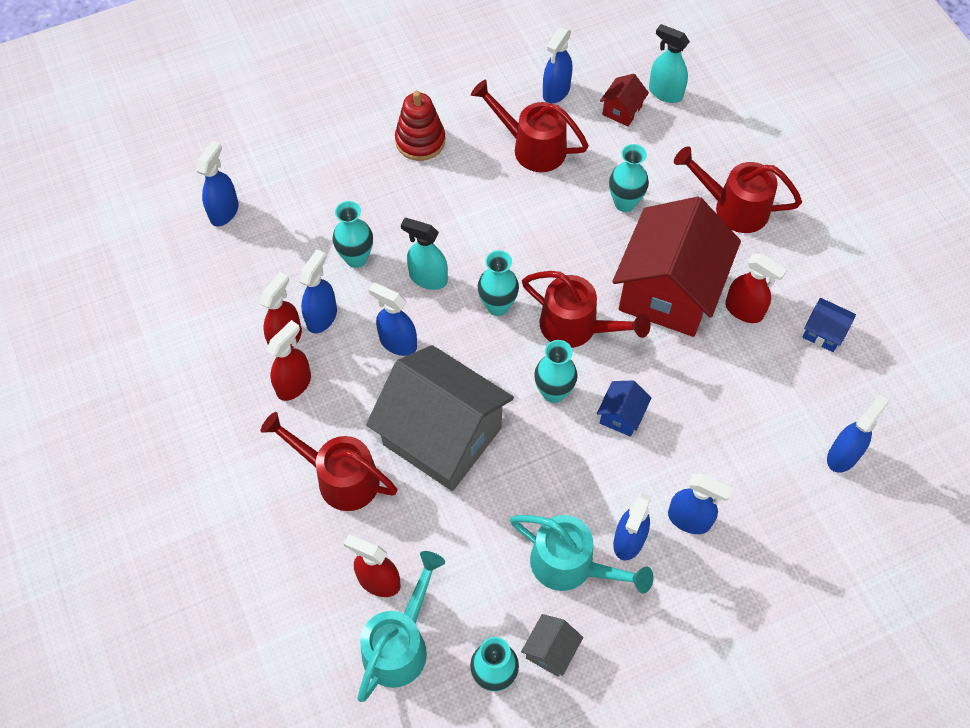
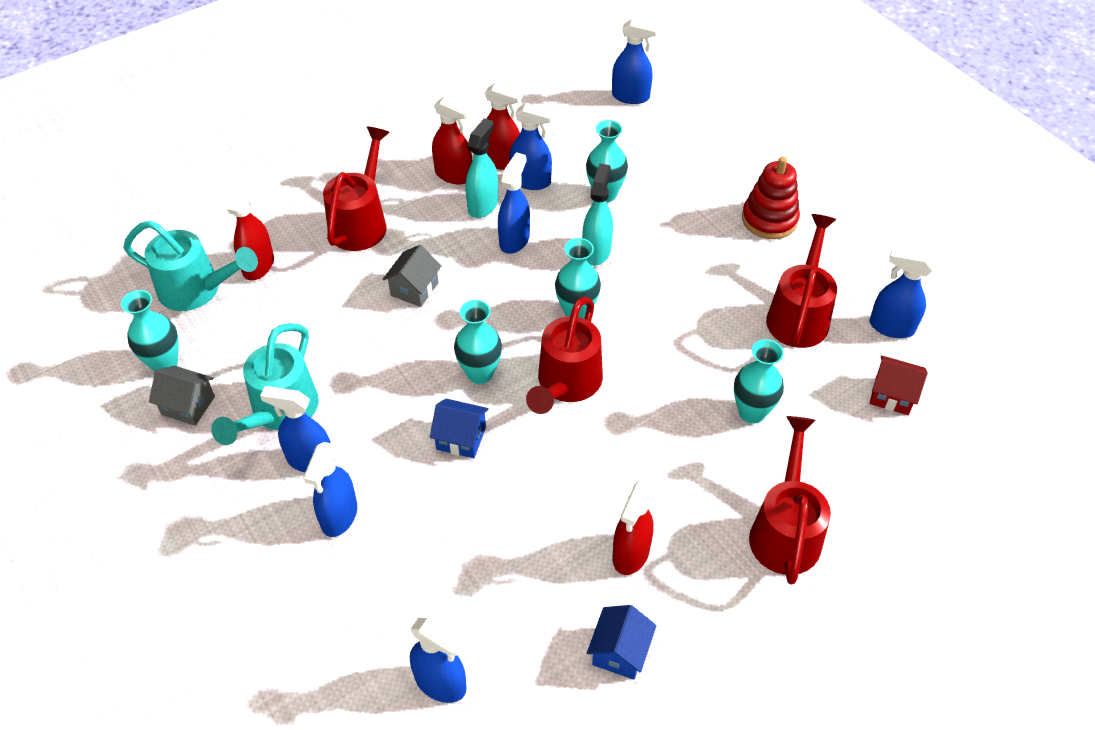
camera: 80 degrees right, 10 degrees down
grey house [366,345,514,491] -> grey house [383,245,442,307], size x0.40
red house [612,197,741,337] -> none
turquoise spray bottle [649,24,690,103] -> turquoise spray bottle moved to [465,118,498,218]

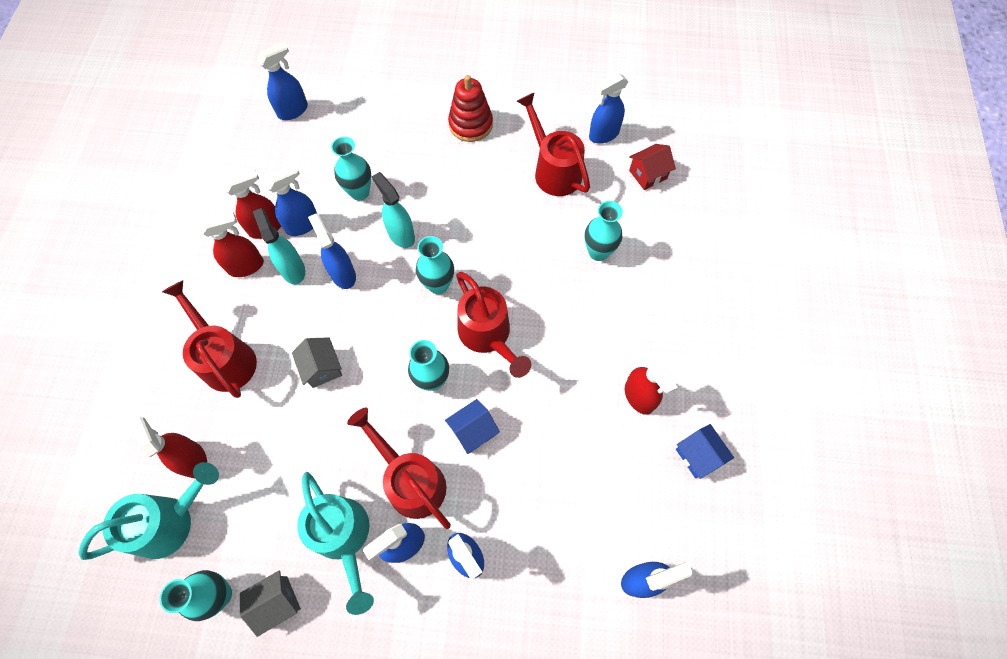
camera: 50 degrees left, 15 degrees up
red watering can [749,416,831,585] -> red watering can moved to [347,408,451,529]

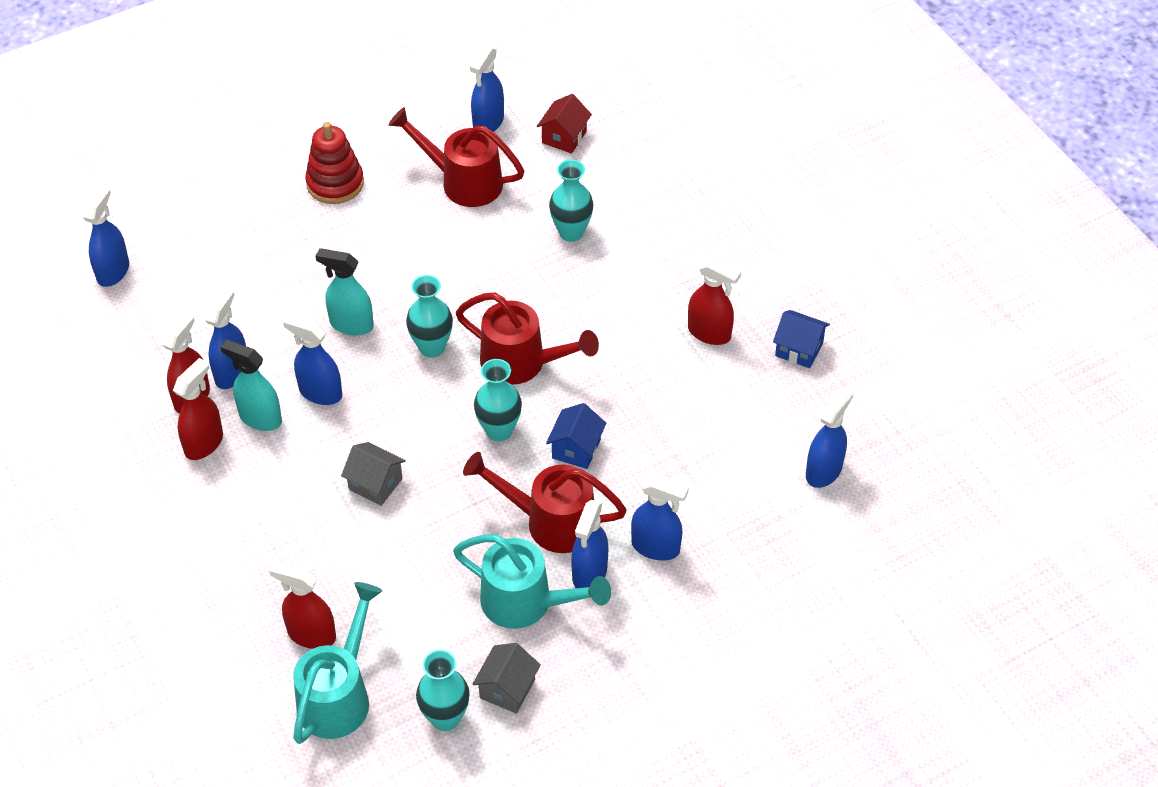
camera: 35 degrees left, 15 degrees down
red watering can [162,280,257,398] -> none
turquoise vase [331,137,372,200] -> none

